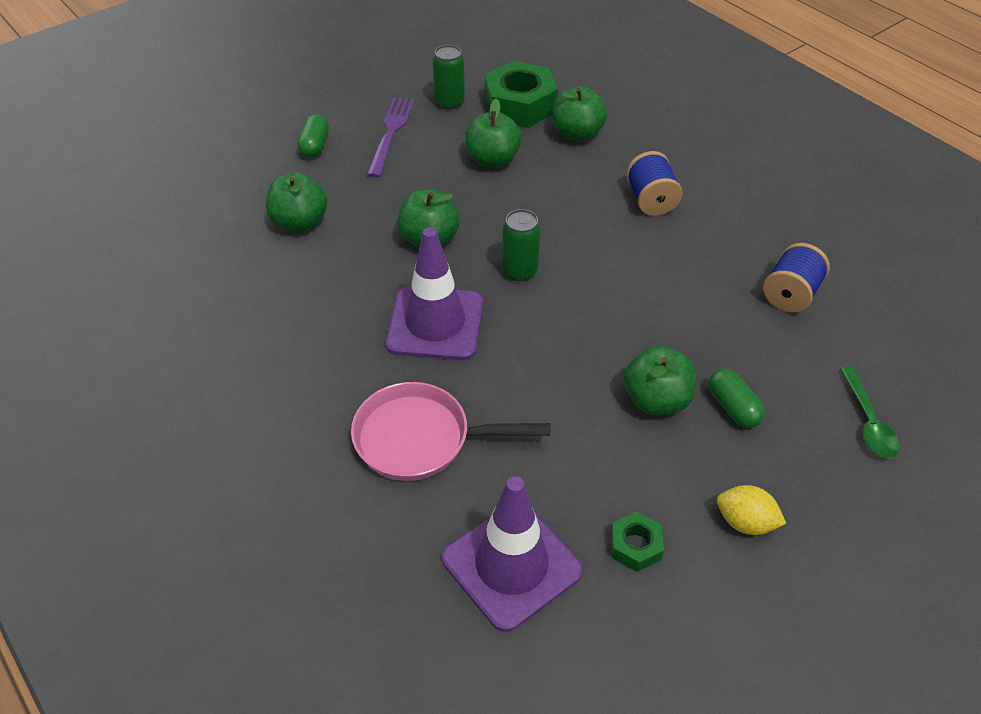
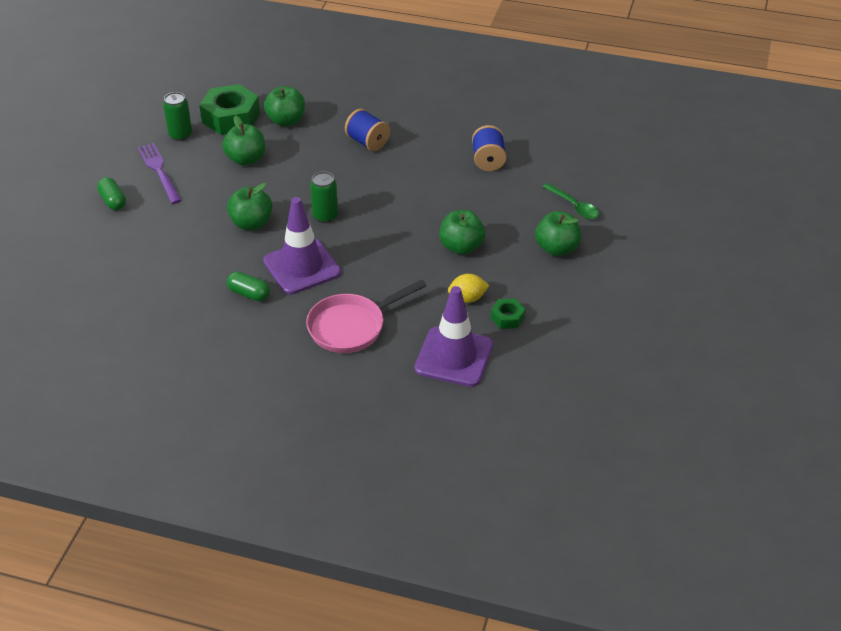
camera: 35 degrees left, 5 degrees down
green apple [266,172,327,232] -> green apple moved to [535,211,581,256]
green capsule [708,368,765,428] -> green capsule moved to [227,271,270,301]
yellow lemon [717,485,786,535] -> yellow lemon moved to [448,274,489,303]

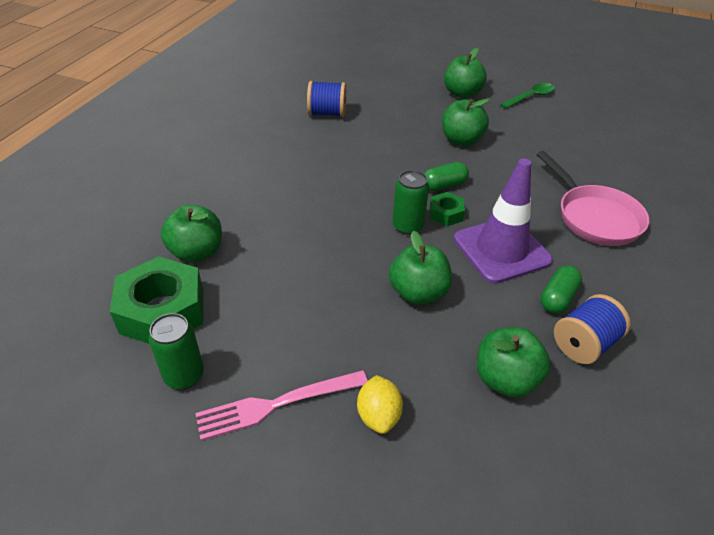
camera: 85 degrees left, 0 degrees up
green capsule [97,177,126,210] -> green capsule moved to [424,162,469,191]
purple fork [137,143,182,204] -> pink fork [195,370,368,441]
green apple [222,115,265,166] -> green apple moved to [477,327,551,398]
blue spool [345,109,390,151] -> blue spool moved to [554,294,631,364]
purple traffic cone [415,286,493,387] -> none
yellow lemon [448,274,489,303] -> yellow lemon moved to [357,375,403,434]
green nut [491,299,525,329] -> green nut moved to [430,192,465,226]
green spoon [543,183,599,219] -> green spoon moved to [500,83,555,109]

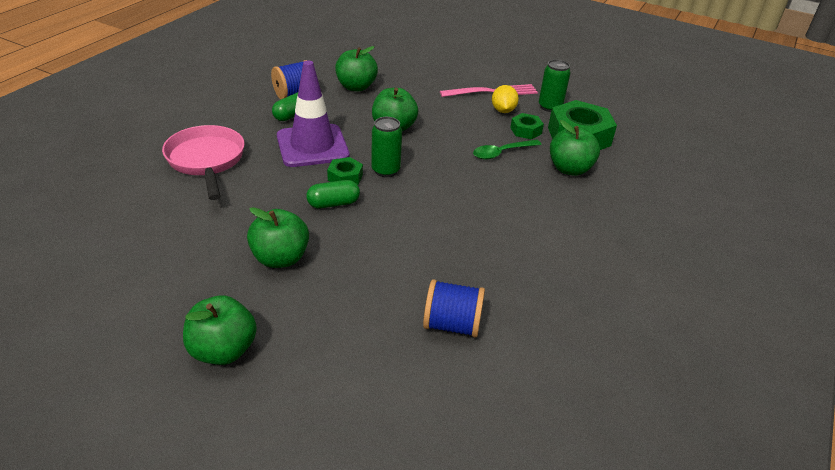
camera: 175 degrees left, 5 degrees down
yellow lemon [357,375,403,434] -> yellow lemon moved to [492,85,519,113]
green spoon [500,83,555,109] -> green spoon moved to [473,140,542,160]
none -> green nut [510,113,544,139]

